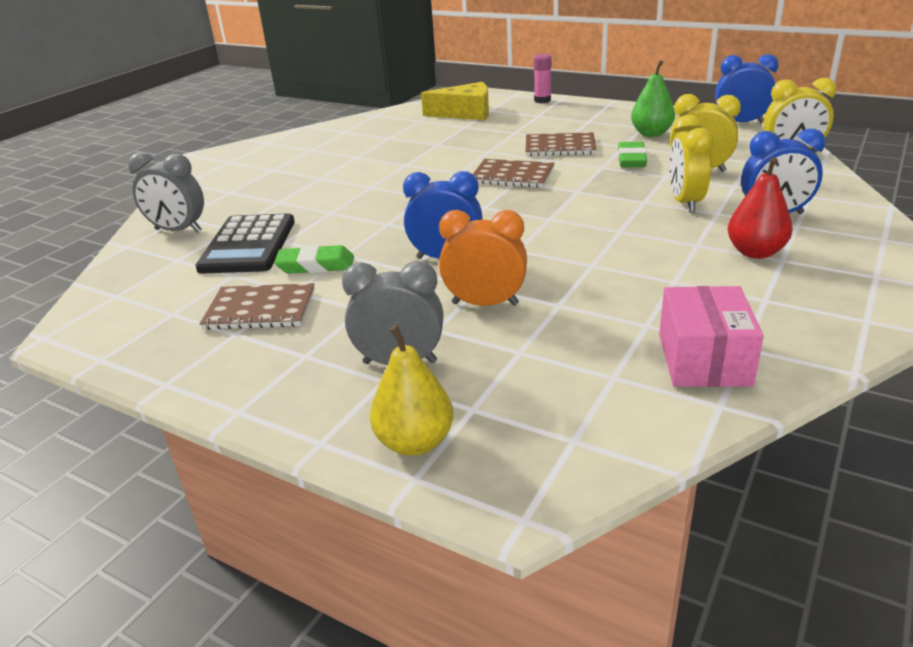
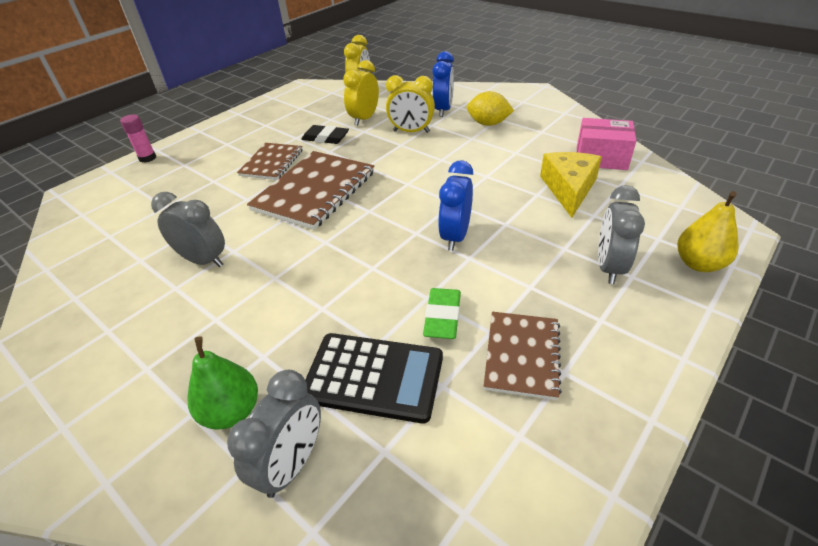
camera: 80 degrees left, 10 degrees up
yellow cheese [421,82,489,120] -> yellow cheese moved to [540,152,602,218]
orange clock [439,210,527,306] -> none
brown notebook [473,159,554,188] -> brown notebook [247,151,374,230], size x1.67
green eraser [618,142,647,167] -> black eraser [301,125,349,144]
green pear [631,60,675,137] -> green pear moved to [187,337,258,430]
blue clock [715,54,779,123] -> none
red pear [728,157,793,259] -> yellow lemon [467,91,514,126]
none -> grey clock [151,192,225,267]

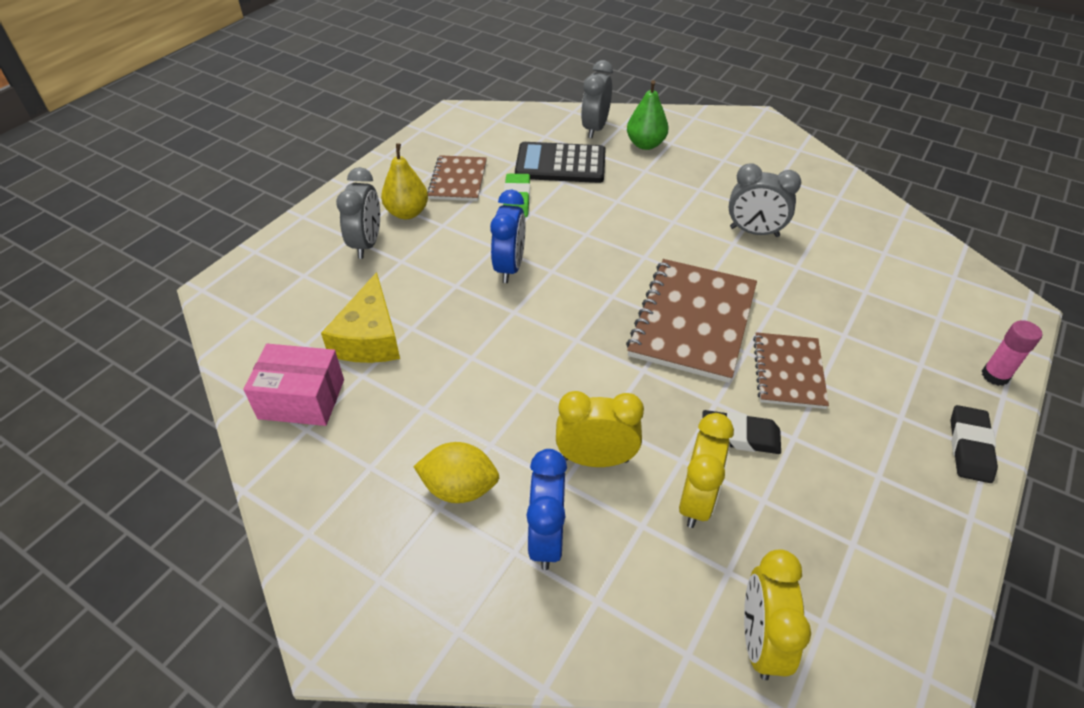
camera: 170 degrees right, 5 degrees up
yellow pear [677,191,739,272] -> yellow pear moved to [381,143,428,219]
none -> black eraser [951,405,998,483]

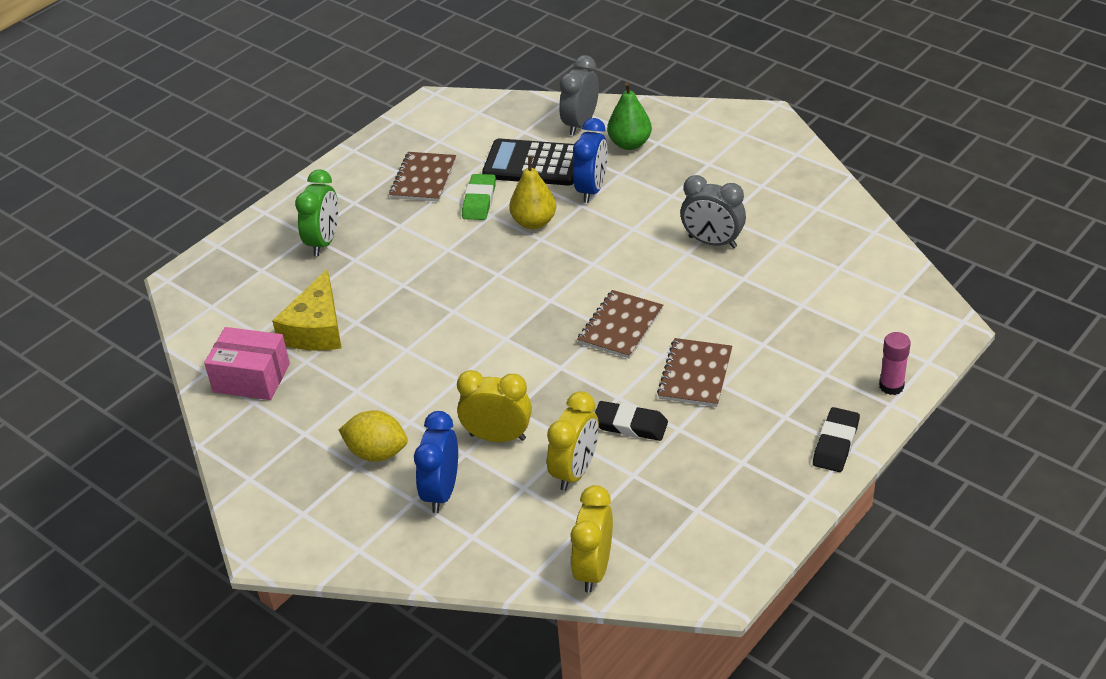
camera: 10 degrees right, 5 degrees down
grey clock [336,167,380,259] -> green clock [295,169,339,256]
yellow pear [381,143,428,219] -> yellow pear moved to [509,156,556,229]
blue clock [490,190,525,283] -> blue clock moved to [573,118,608,203]
brown notebook [626,259,757,383] -> brown notebook [577,290,663,359], size x0.60

